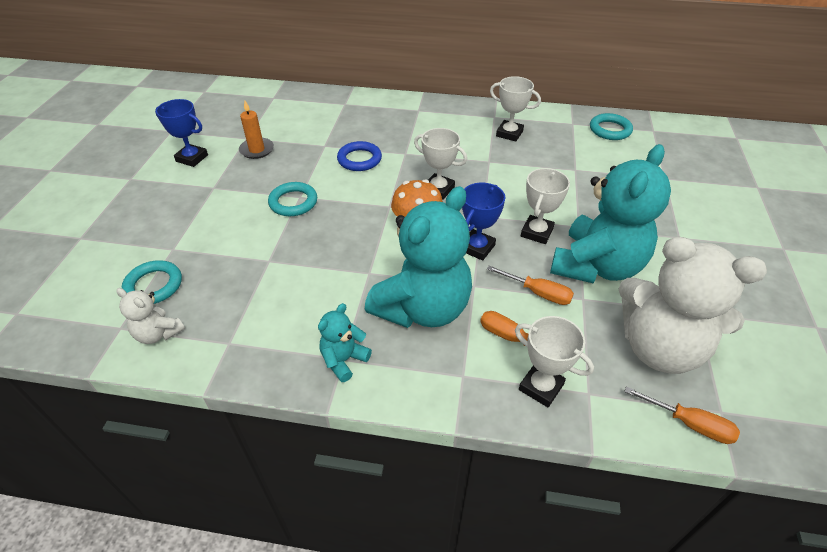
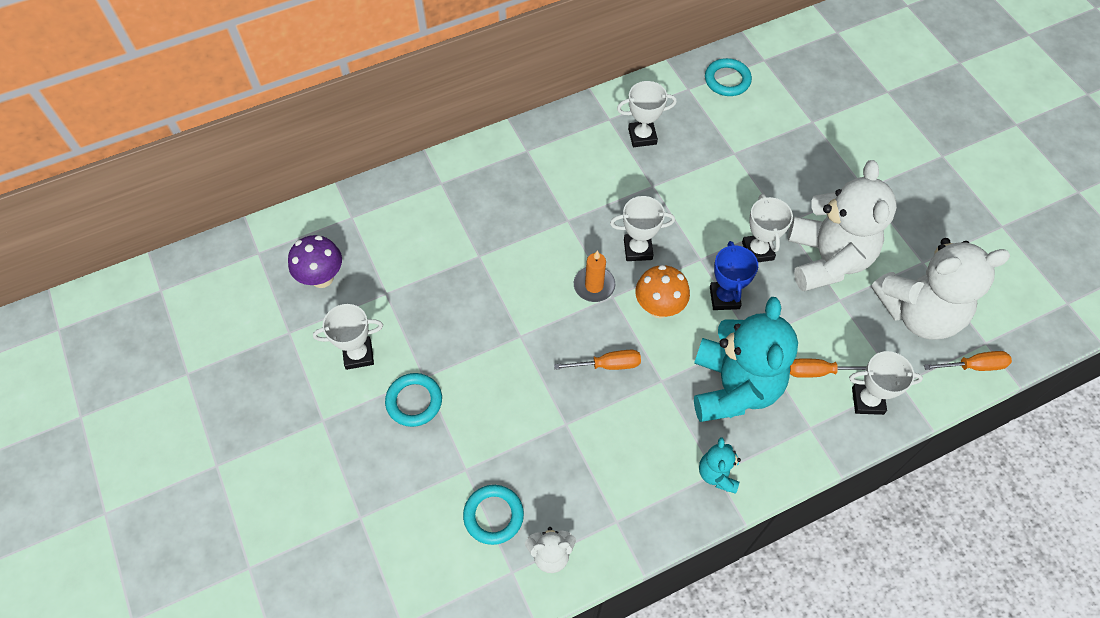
camera: 35 degrees left, 15 degrees up
blue trophy [155,99,208,167] -> white trophy [313,304,383,370]
orange candle [239,101,274,159] -> orange candle moved to [574,250,615,302]
turquoise ring [268,182,317,216] -> turquoise ring moved to [385,373,442,427]
blue ring [337,141,382,171] -> none
orange screwdriver [487,266,574,305] -> orange screwdriver moved to [554,350,641,370]
turquoise teddy bear [550,144,671,284] -> white teddy bear [788,160,897,291]
none -> purple mushroom [288,235,342,288]

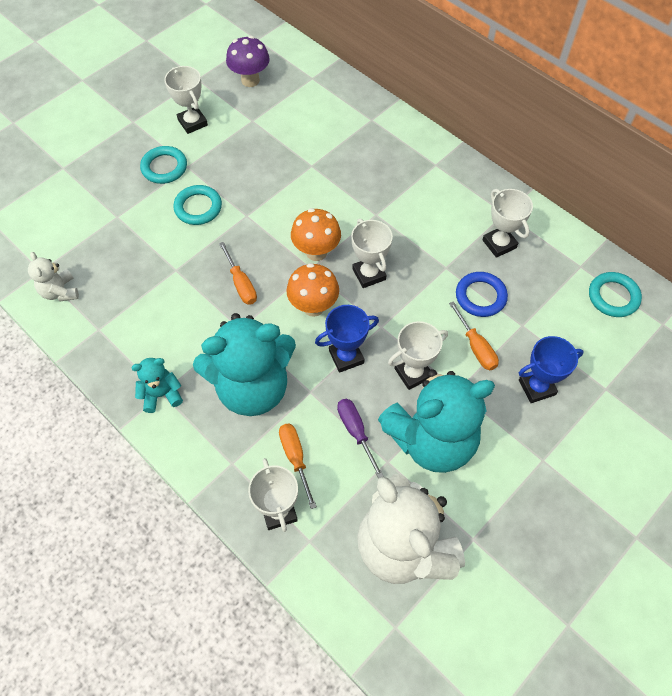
camera: 70 degrees right, 0 degrees up
turquoise ring [463,485,524,545] -> turquoise ring moved to [173,185,222,225]
orange candle [574,250,615,302] -> orange mushroom [291,208,341,261]
white teddy bear [788,160,897,291] -> turquoise teddy bear [378,369,495,473]
orange screwdriver [924,351,1012,371] -> orange screwdriver moved to [449,301,499,370]
none -> purple screwdriver [337,399,384,479]
none -> blue ring [456,272,508,317]
none -> blue trophy [519,336,584,403]

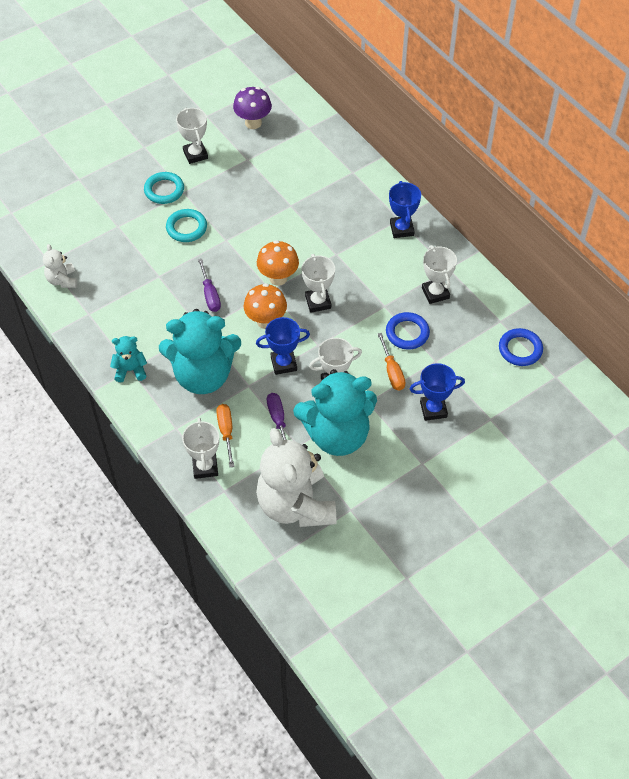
camera: 10 degrees right, 5 degrees down
orange screwdriver [219,242,257,305] -> purple screwdriver [198,259,221,312]
turquoise ring [589,272,642,317] -> blue ring [499,328,543,366]
none -> blue trophy [389,181,421,238]

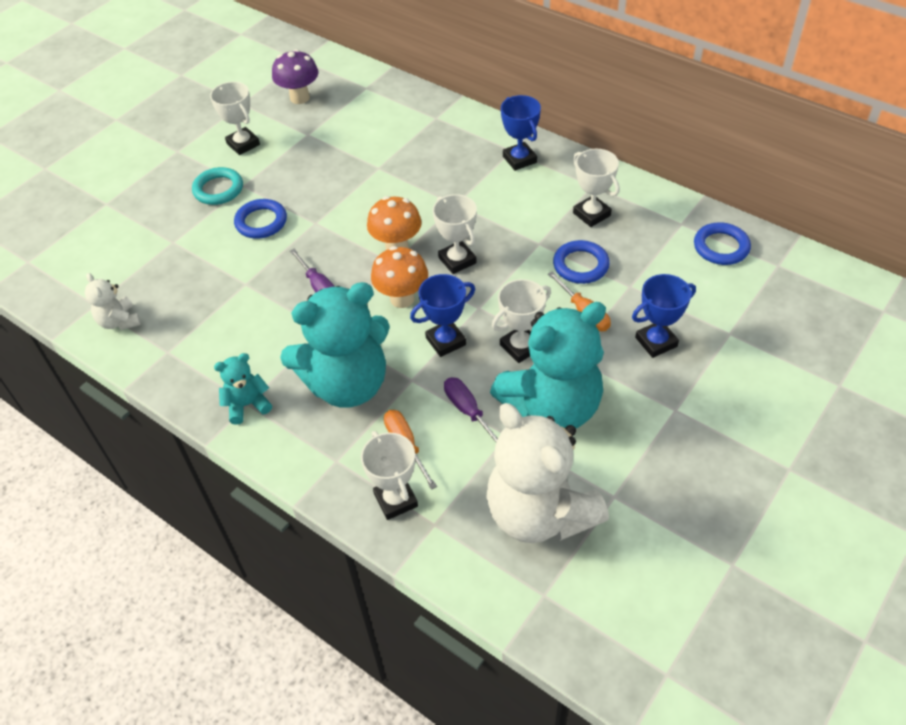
camera: 15 degrees left, 5 degrees down
turquoise ring [166,209,207,242] -> blue ring [234,199,287,238]

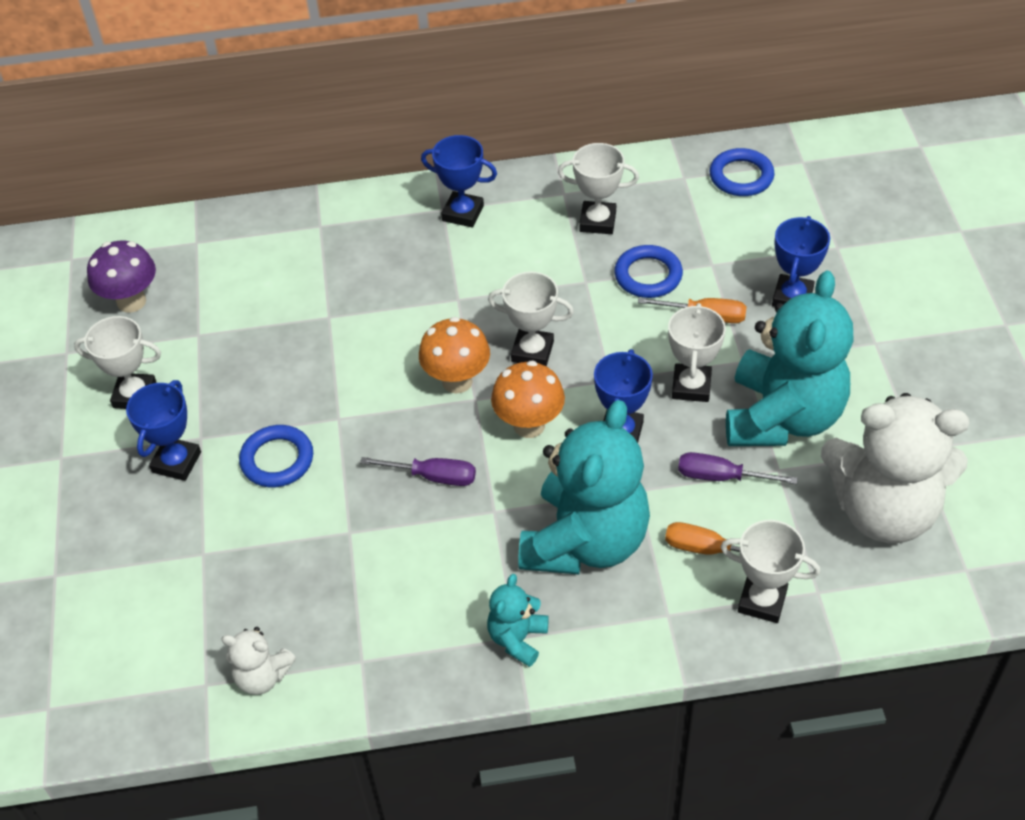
camera: 45 degrees left, 0 degrees up
turquoise ring [192,167,243,205] -> blue trophy [126,380,201,481]

